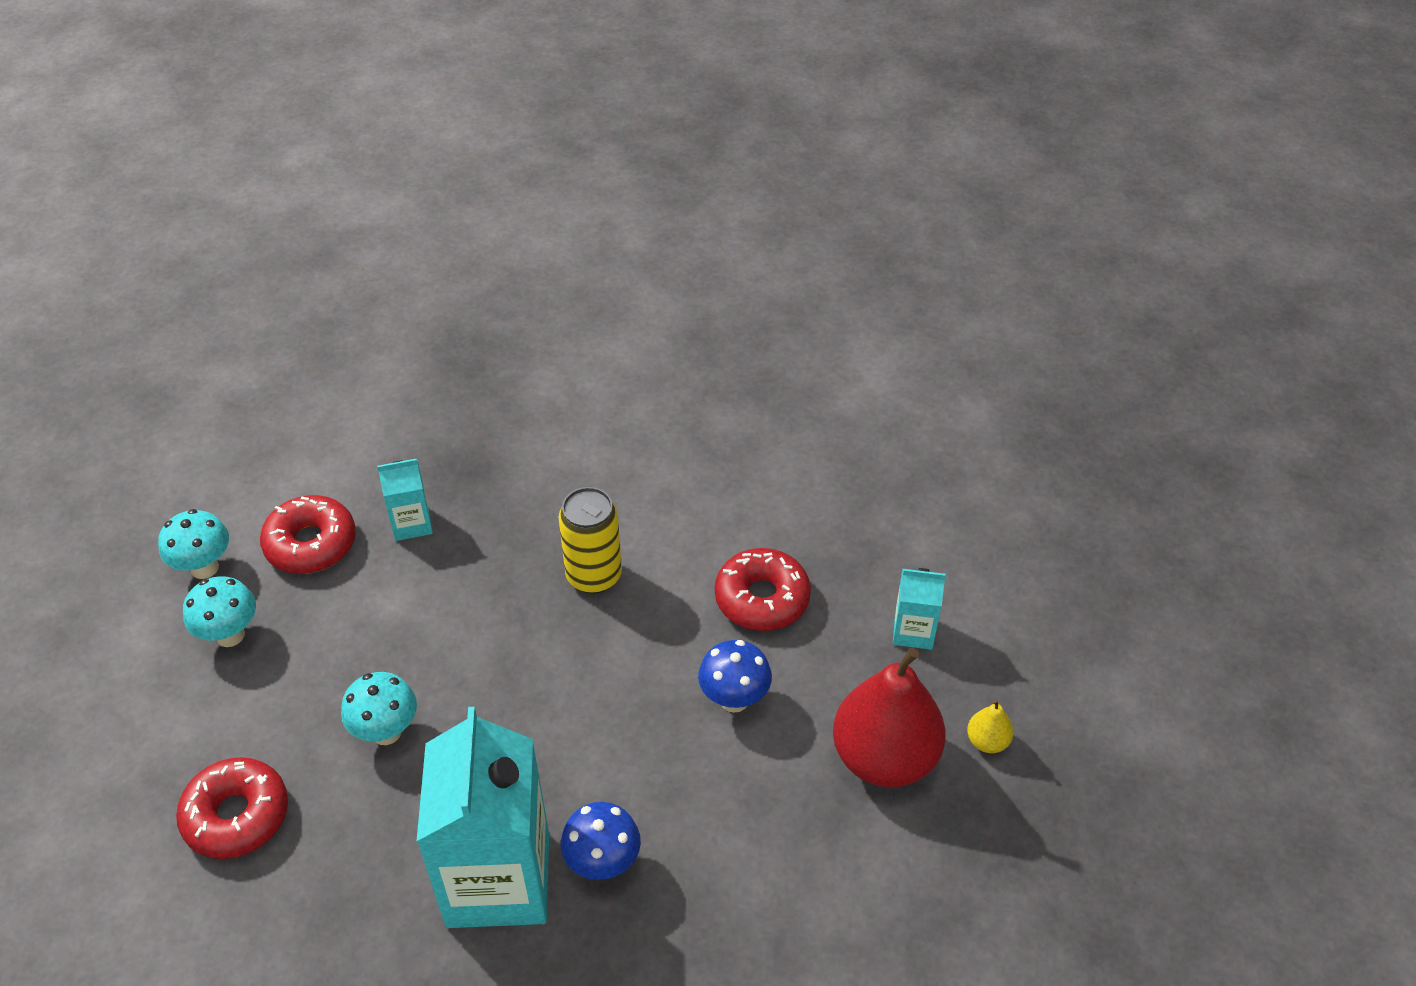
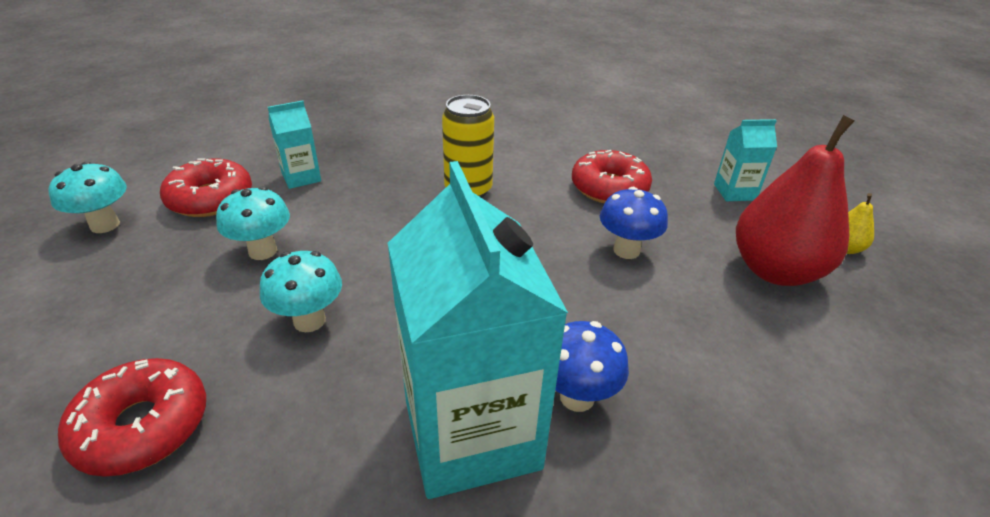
camera: 15 degrees left, 10 degrees down
turquoise mushroom [183,576,256,647] -> turquoise mushroom moved to [216,186,290,260]

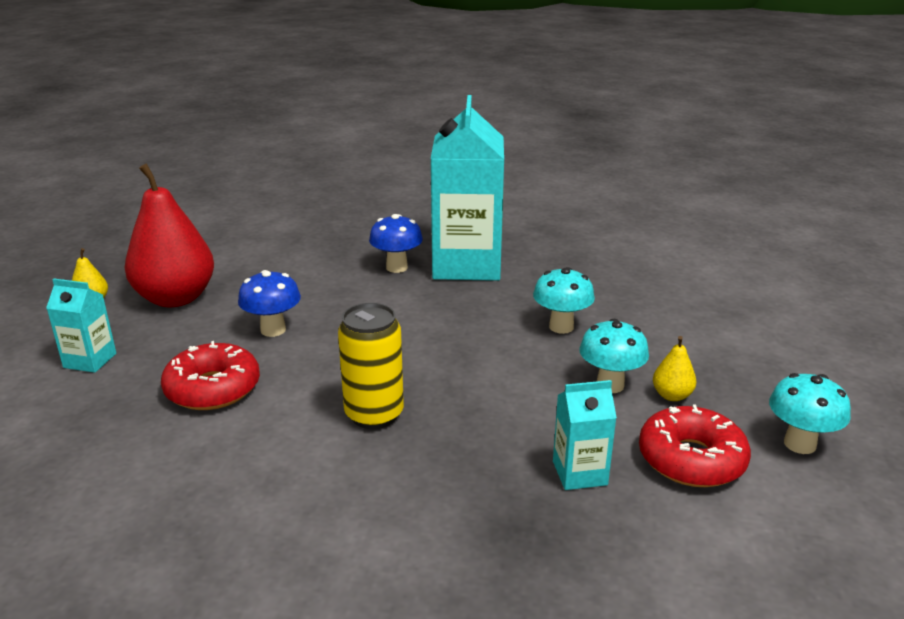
camera: 160 degrees left, 10 degrees down
red donut [58,358,206,477] -> none
none -> yellow pear [653,336,697,401]

